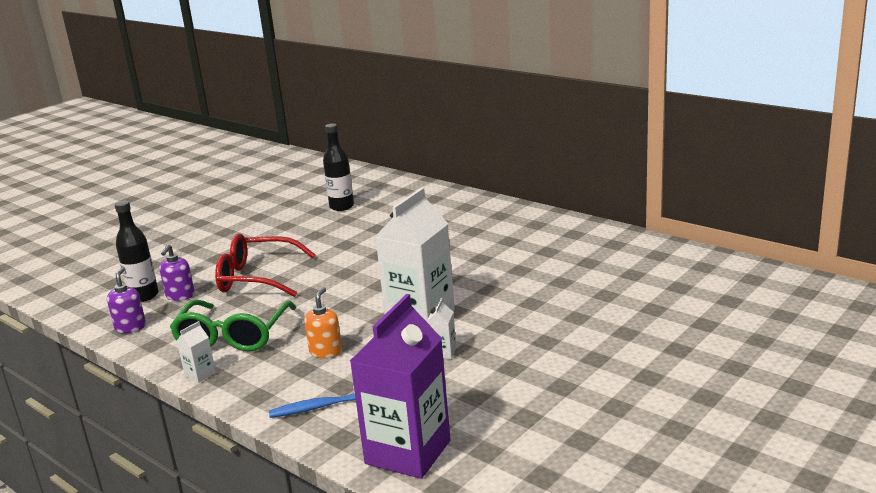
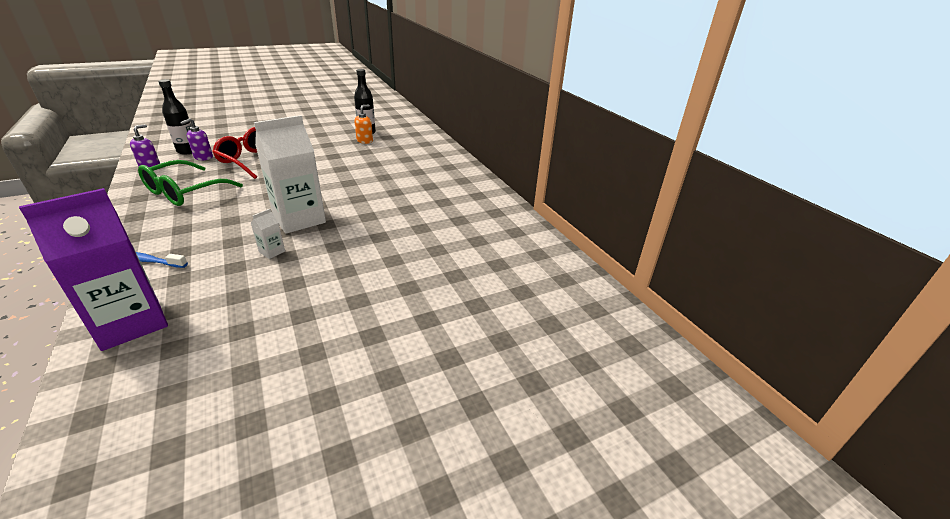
camera: 20 degrees right, 10 degrees up
white carton [177,321,216,383] -> none
orange soap dispenser [304,287,342,358] -> orange soap dispenser moved to [354,105,373,144]

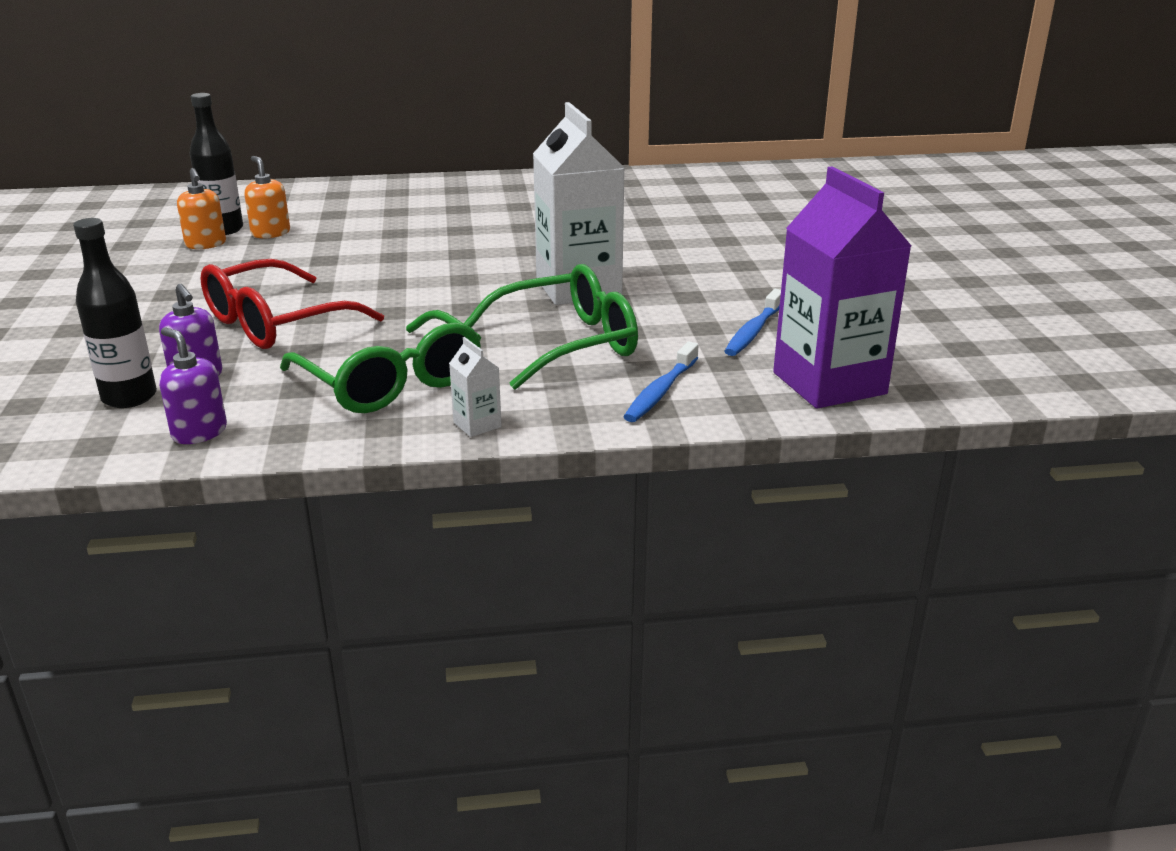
camera: 70 degrees left, 5 degrees down
white carton [251,209,285,259] -> white carton moved to [449,337,502,437]
none -> orange soap dispenser [177,168,226,249]
none -> green glasses [463,264,638,390]
none -> blue toothbrush [725,289,781,356]

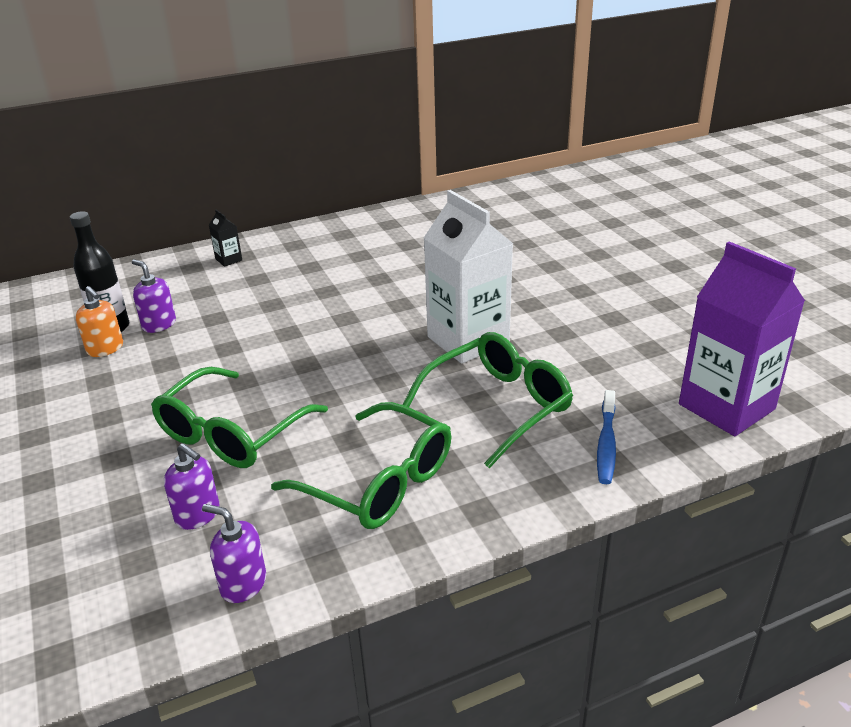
camera: 15 degrees left, 5 degrees up
black bottle [73,218,157,408] -> none
red glasses [200,259,384,349] -> green glasses [151,367,328,468]
orange soap dispenser [244,156,290,239] -> purple soap dispenser [132,259,176,333]
white carton [449,337,502,437] -> none
blue toothbrush [725,289,781,356] -> none
none -> black carton [209,210,242,267]

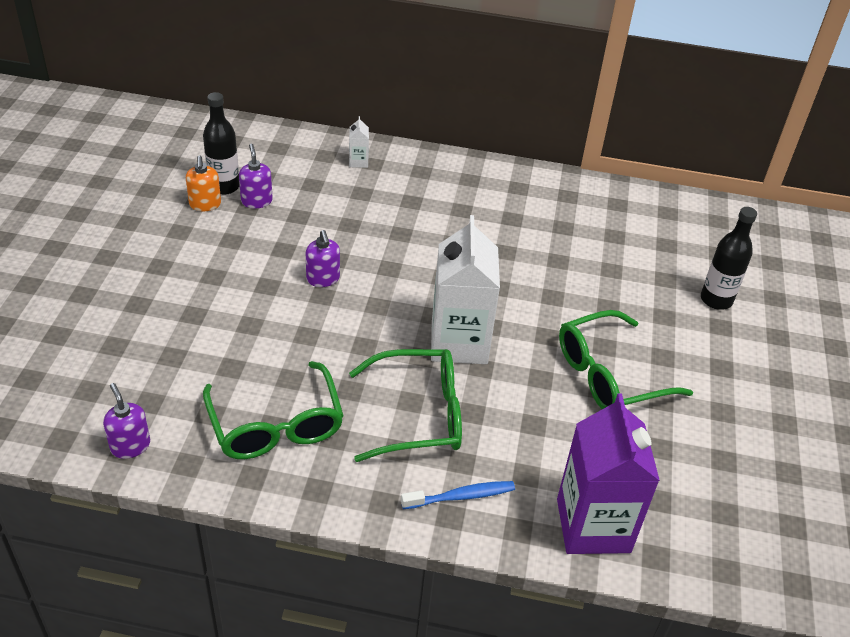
camera: 30 degrees right, 10 degrees up
green glasses [151,367,328,468] -> green glasses moved to [559,310,693,409]
purple soap dispenser [164,443,220,530] -> purple soap dispenser moved to [306,230,340,287]
black carton [209,210,242,267] -> white carton [349,116,369,168]
blue toothbrush [597,390,616,484] -> blue toothbrush turned 150 degrees counterclockwise [401,481,515,509]
none -> black bottle [701,207,757,310]

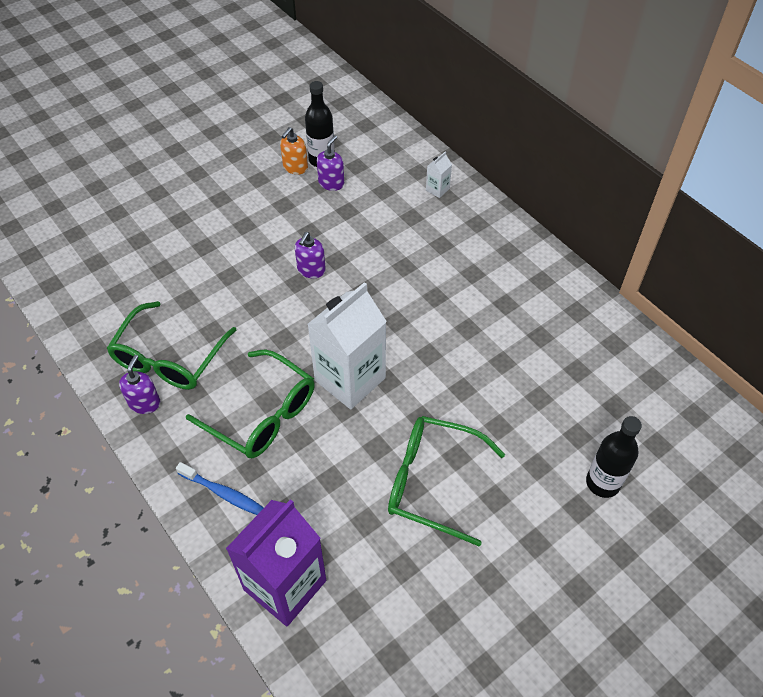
camera: 45 degrees right, 10 degrees up
purple soap dispenser [103,383,150,459] -> purple soap dispenser moved to [119,355,160,414]

